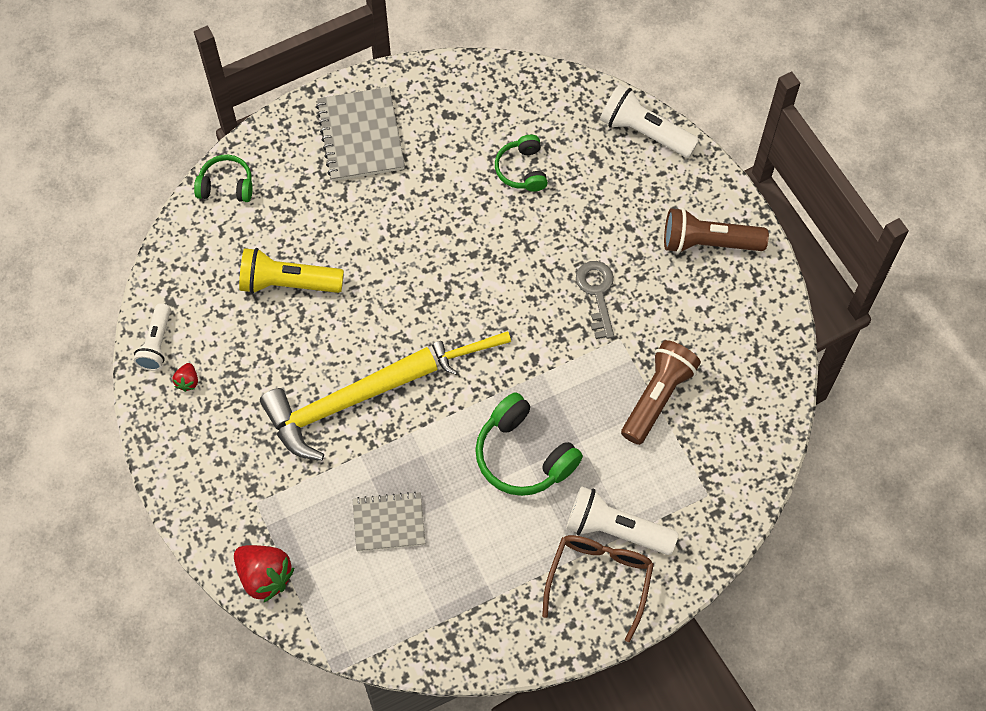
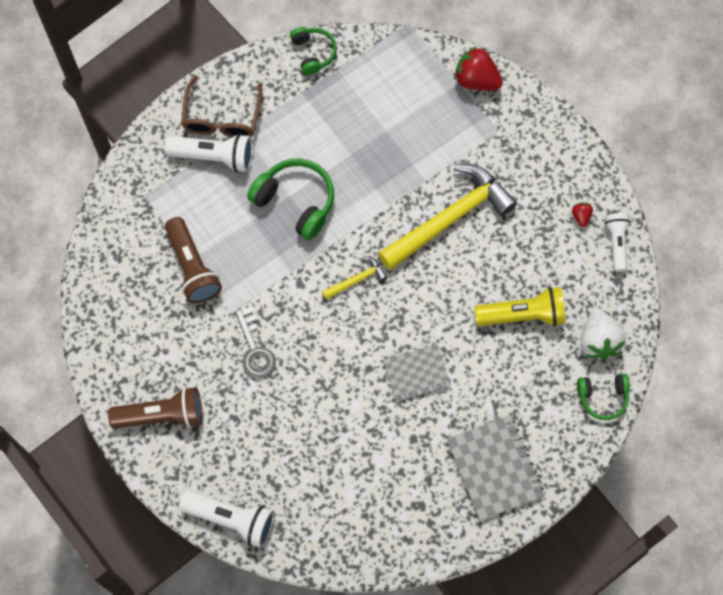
camera: 170 degrees right, 5 degrees up
grey notebook [352,492,425,551] -> grey notebook moved to [383,345,450,402]
green headphones [495,135,548,192] -> green headphones moved to [290,27,337,75]
brown flashlight [621,340,701,445] -> brown flashlight turned 45 degrees counterclockwise [165,217,222,303]
none -> white strawberry [581,309,626,360]

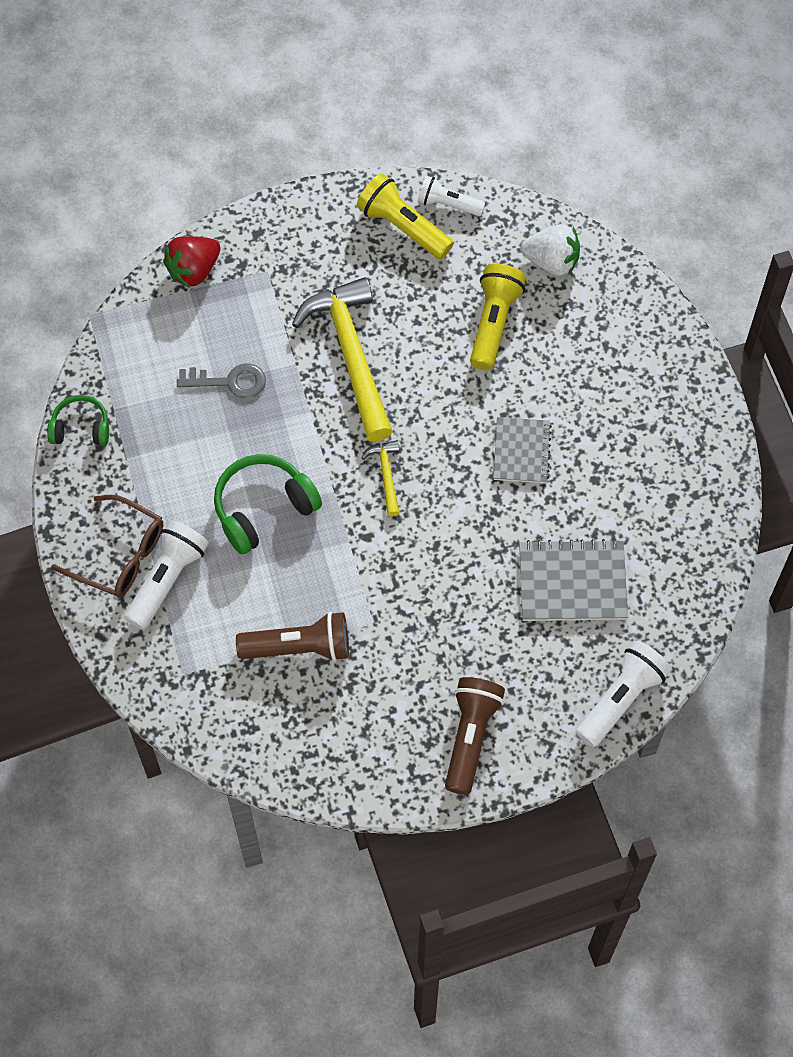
camera: 70 degrees left, 5 degrees down
grey key [235,307,276,379] -> grey key moved to [177,363,266,398]
grey notebook [447,415,545,521] -> grey notebook moved to [519,539,628,621]
red strawberry [572,202,593,227] -> yellow flashlight [356,173,454,259]
green headphones [577,374,630,420] -> none

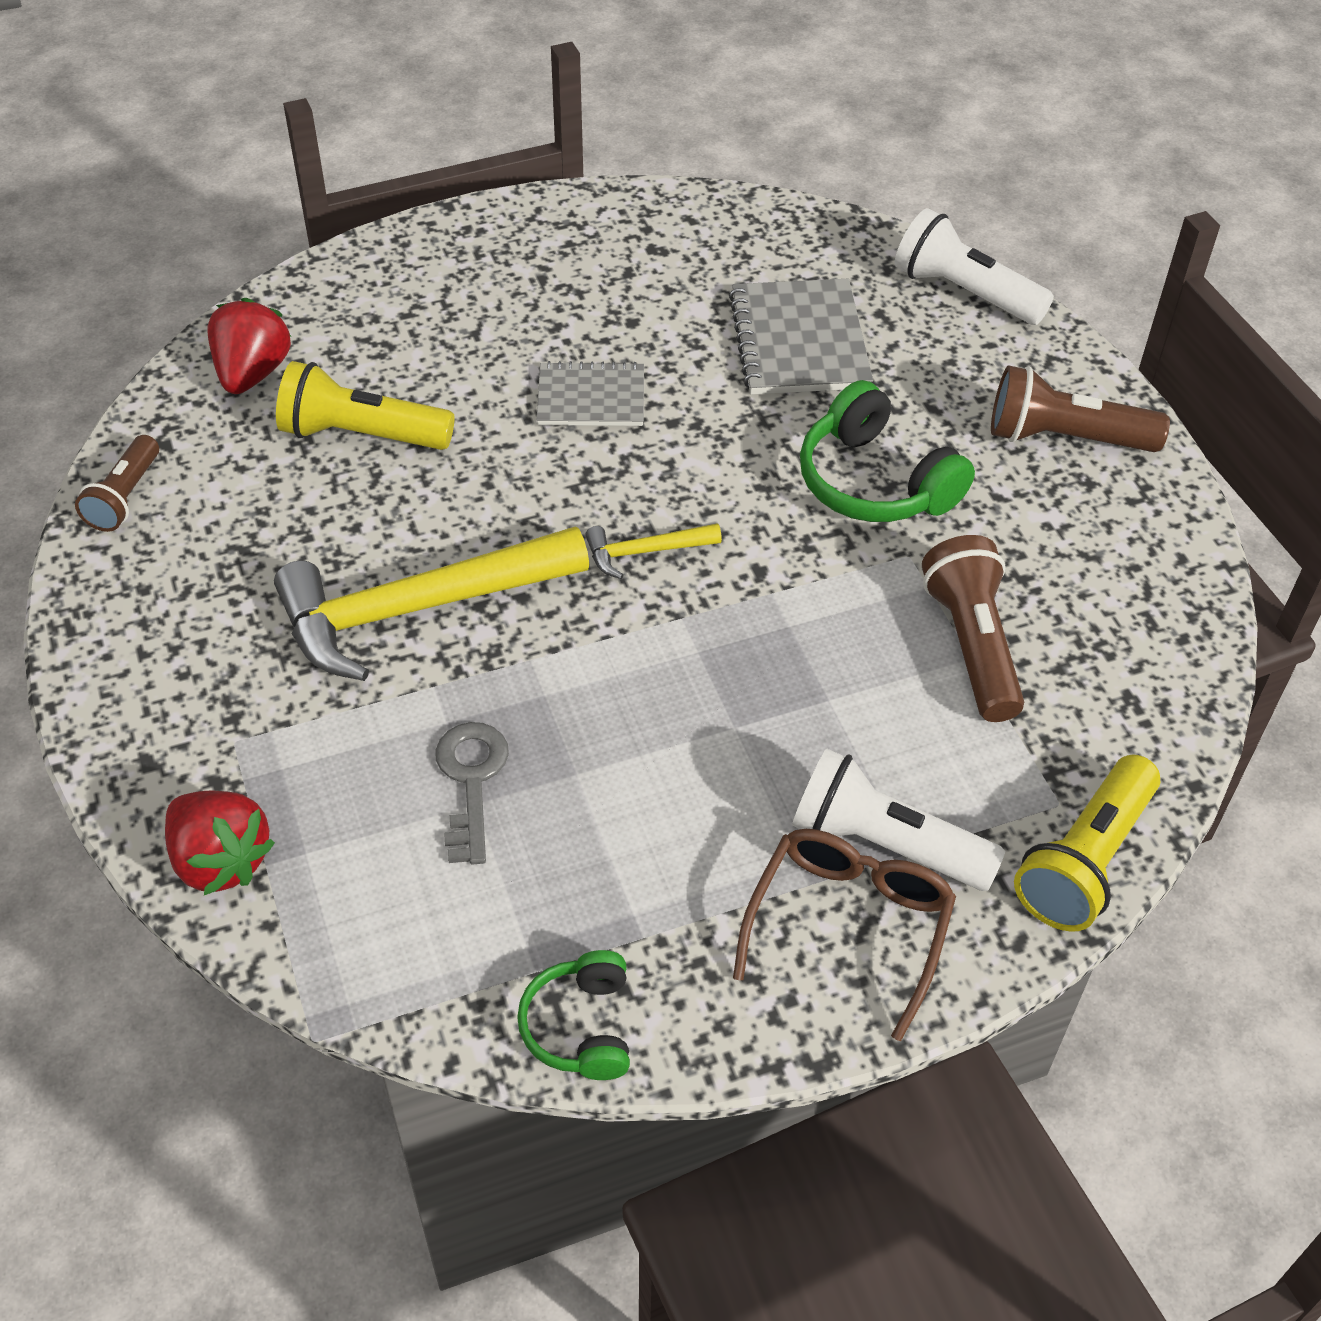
camera: 95 degrees left, 15 degrees down
green headphones [214,454,322,555] -> green headphones moved to [800,380,975,522]
yellow flashlight [356,173,454,259] -> yellow flashlight moved to [1014,755,1160,932]
white flashlight [418,175,485,216] -> brown flashlight [75,435,159,532]
white strawberry [521,224,580,276] -> red strawberry [207,298,291,394]

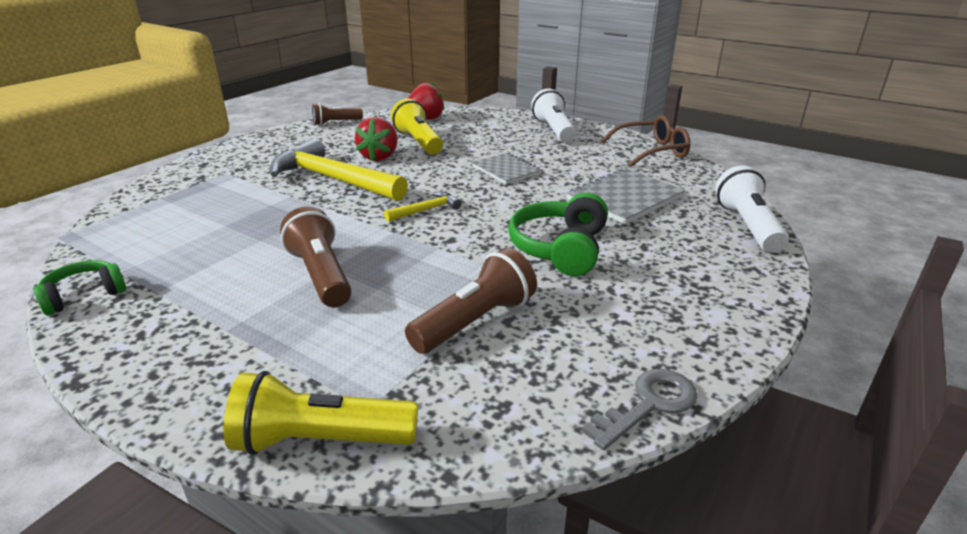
camera: 55 degrees right, 20 degrees down
red strawberry [165,791,275,895] -> red strawberry moved to [355,117,397,161]
grey key [435,722,509,865] -> grey key moved to [581,369,698,450]
yellow hammer [585,523,722,579] -> yellow hammer turned 105 degrees clockwise [384,192,461,222]
brown glasses [733,829,956,1041] -> brown glasses moved to [601,115,691,167]
white flashlight [792,748,1005,891] -> white flashlight moved to [531,88,576,143]
brown flashlight [991,365,1170,452] -> brown flashlight moved to [280,206,351,307]

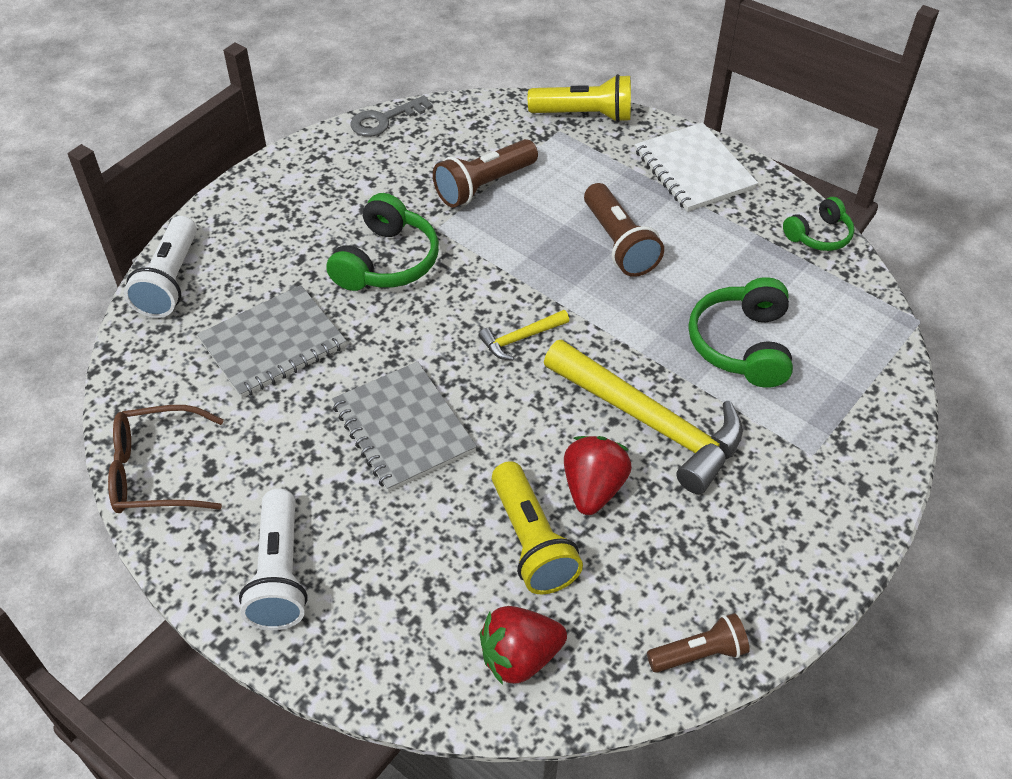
camera: 175 degrees left, 20 degrees up
grey notebook [472,153,542,184] -> grey notebook [332,361,477,492], size x1.51
none -> white notebook [635,122,758,212]
none -> green headphones [689,277,793,388]

